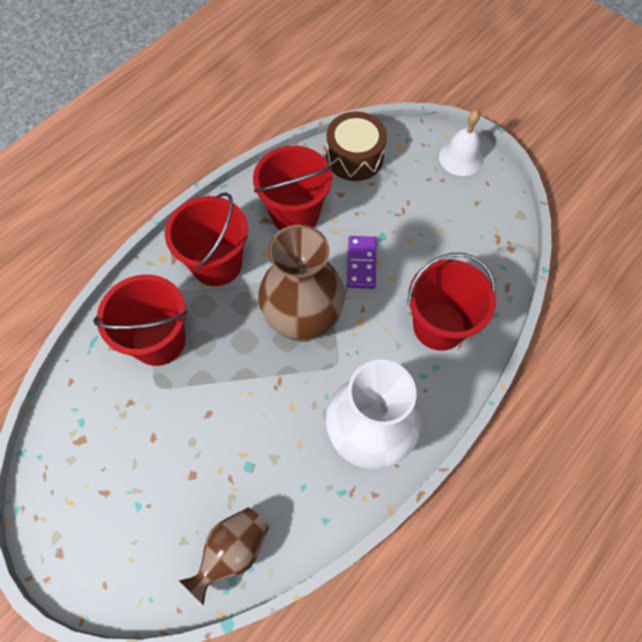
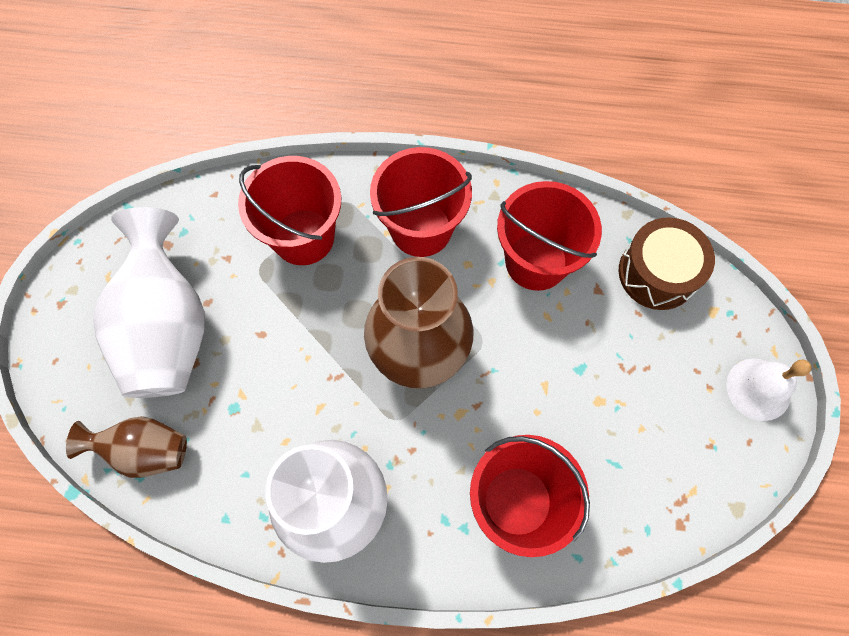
camera: 55 degrees right, 5 degrees up
purple domino [347,236,376,289] -> none
none -> white vase [92,207,205,398]

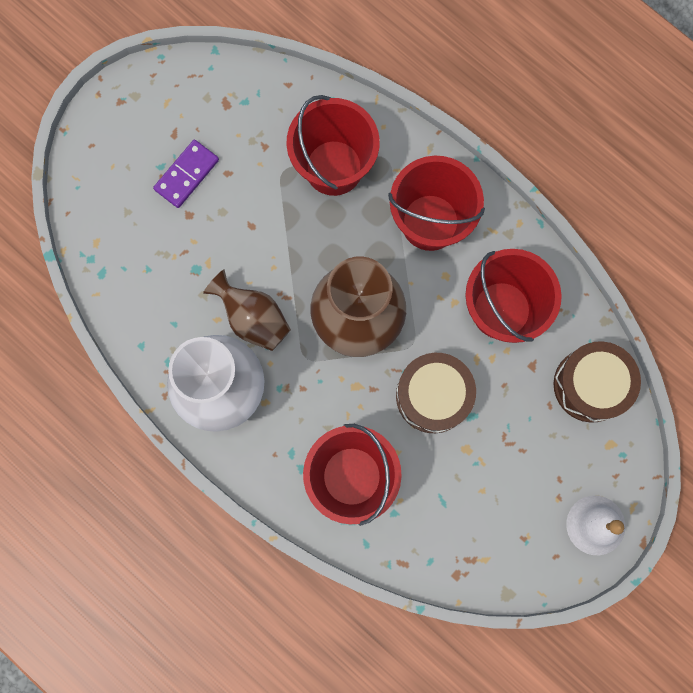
camera: 35 degrees right, 10 degrees up
brown vase [66,416,187,478] -> brown vase moved to [203,269,291,351]
white vase [92,207,205,398] -> purple domino [153,140,219,208]
none -> brown drum [396,353,476,433]

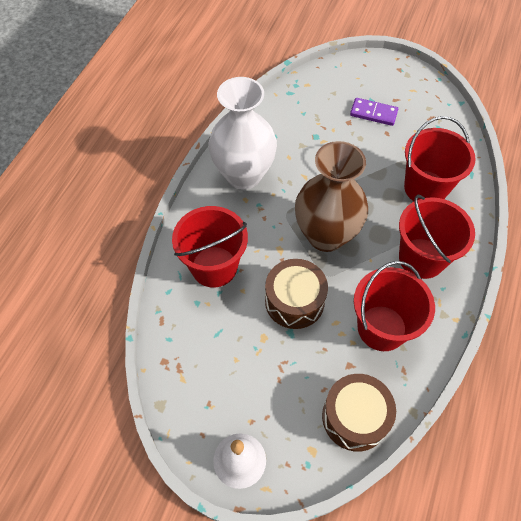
camera: 70 degrees right, 20 degrees down
brown vase [203,269,291,351] -> none

